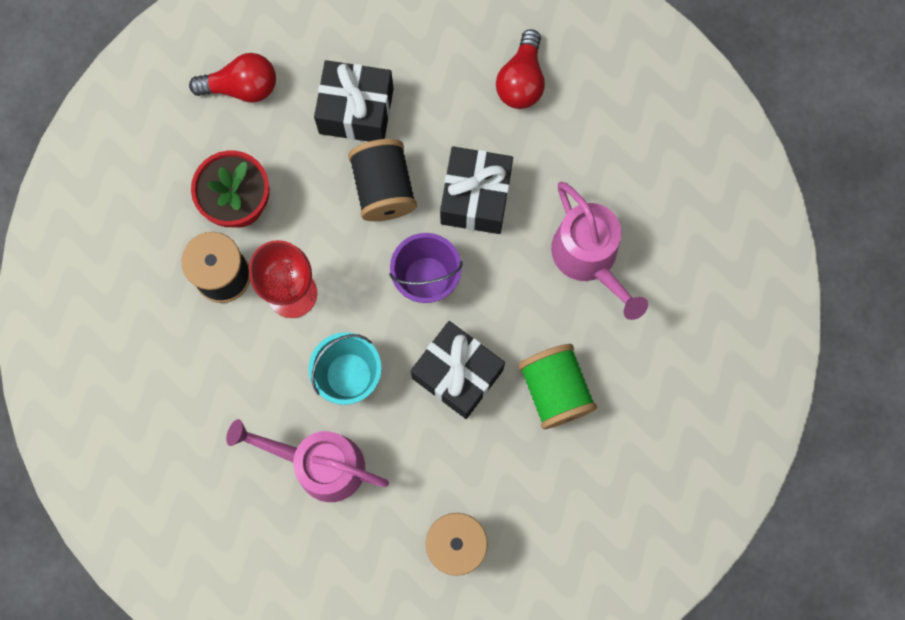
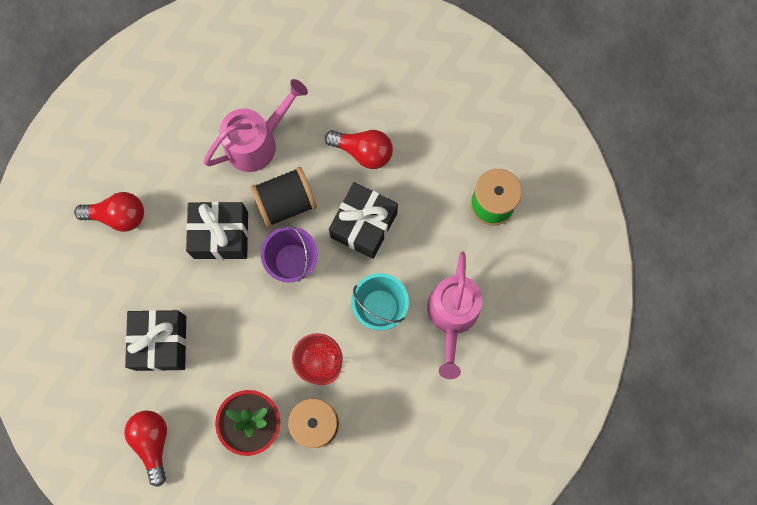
camera: 100 degrees left, 0 degrees up
black spool [348,139,417,221] -> black spool moved to [251,167,317,228]
green spool [518,344,597,429] -> red light bulb [325,130,393,169]

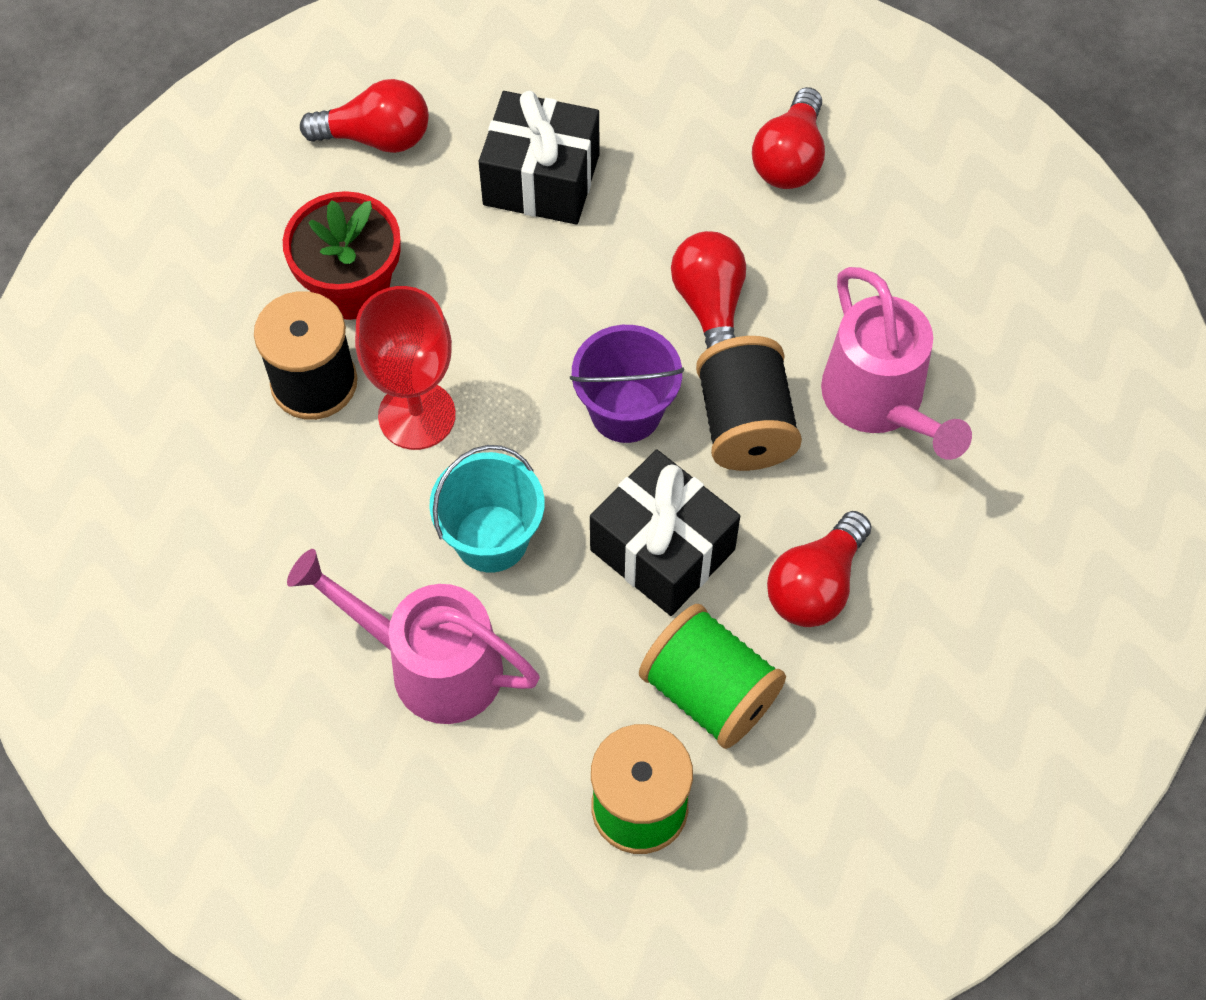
camera: 105 degrees right, 15 degrees down
black gift [186,202,248,260] -> red light bulb [671,231,746,349]
none -> green spool [639,604,786,749]

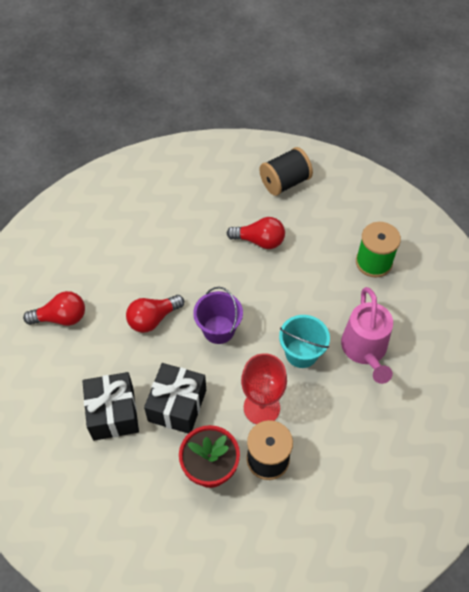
camera: 115 degrees left, 5 degrees down
red light bulb [300,79,429,153] -> none
black gift [590,450,740,616] -> black gift moved to [144,363,206,434]
green spool [639,604,786,749] -> none
black spool [696,336,802,471] -> black spool moved to [259,147,313,196]
pink watering can [821,267,972,460] -> none

